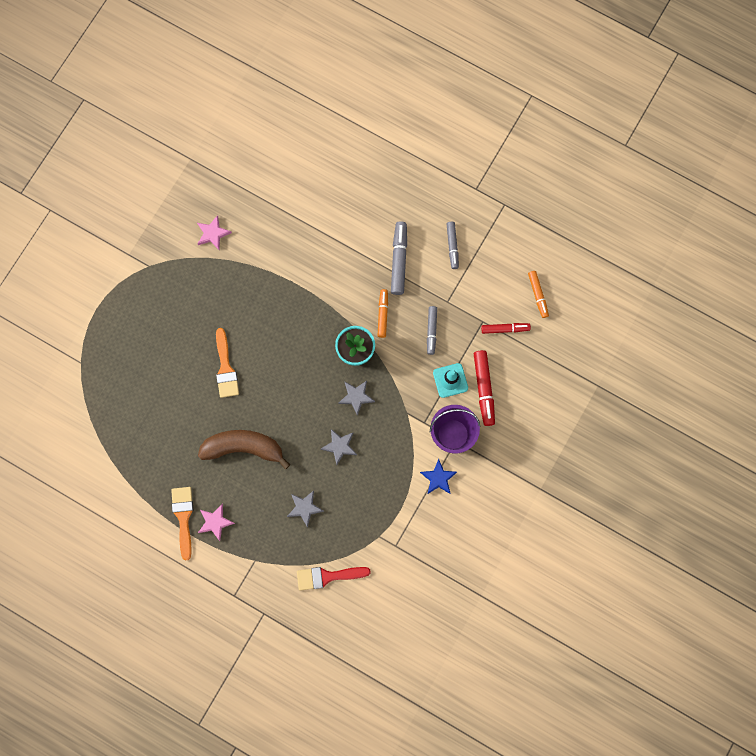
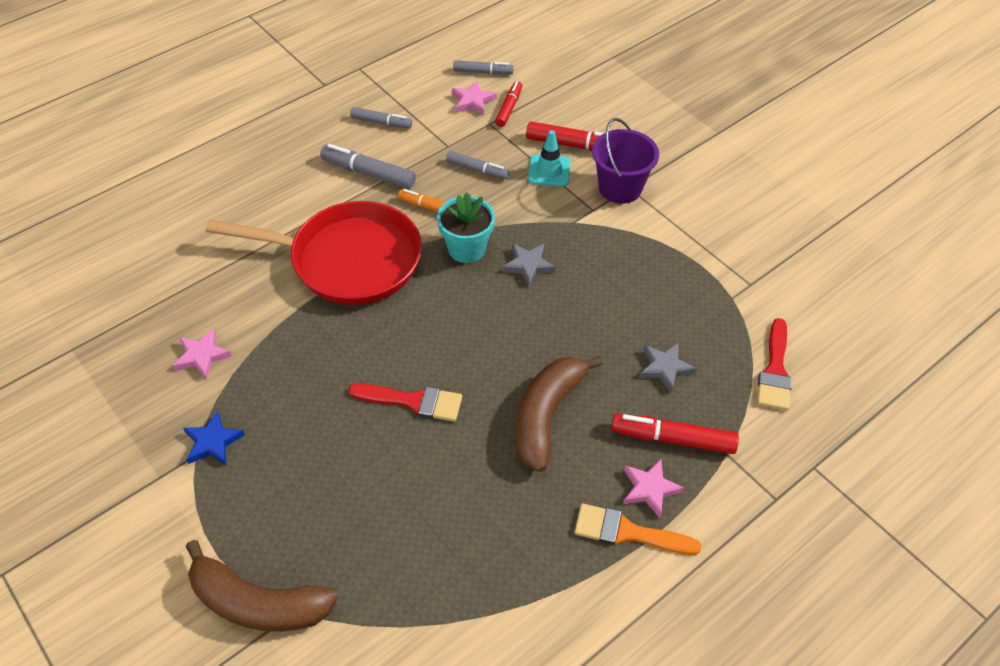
camera: 70 degrees left, 25 degrees down
orange brush [216,328,239,398] -> red brush [348,384,462,421]
grey star [321,429,357,465] -> none
blue star [420,459,457,494] -> blue star moved to [183,411,245,465]
orange marker [528,271,549,318] -> grey marker [453,60,514,75]
none -> brown banana [186,540,338,632]
none -> red pan [206,201,422,305]
none -> pink star [452,80,497,116]
none -> red marker [611,414,739,454]

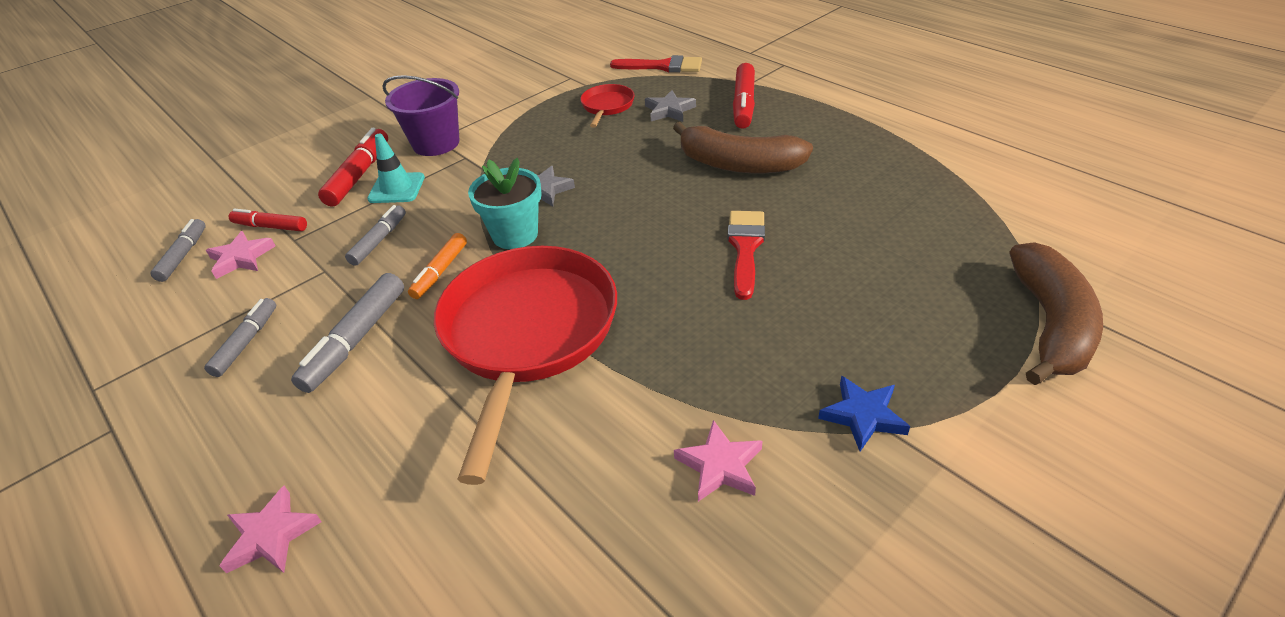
camera: 90 degrees left, 10 degrees down
orange brush [574,504,701,555] -> none
pink star [623,459,684,518] -> pink star moved to [219,486,322,573]
none -> red pan [580,84,635,128]

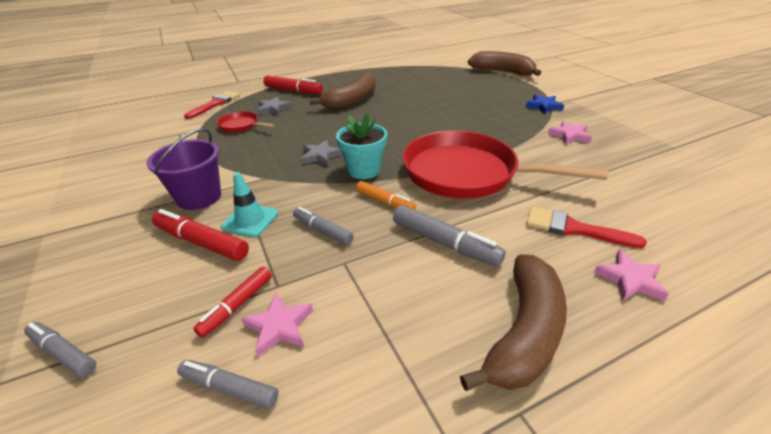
camera: 75 degrees left, 5 degrees down
grey marker [204,298,276,377] -> grey marker moved to [24,322,96,377]
red brush [728,211,765,300] -> red brush moved to [526,207,647,248]
none -> brown banana [460,254,567,391]

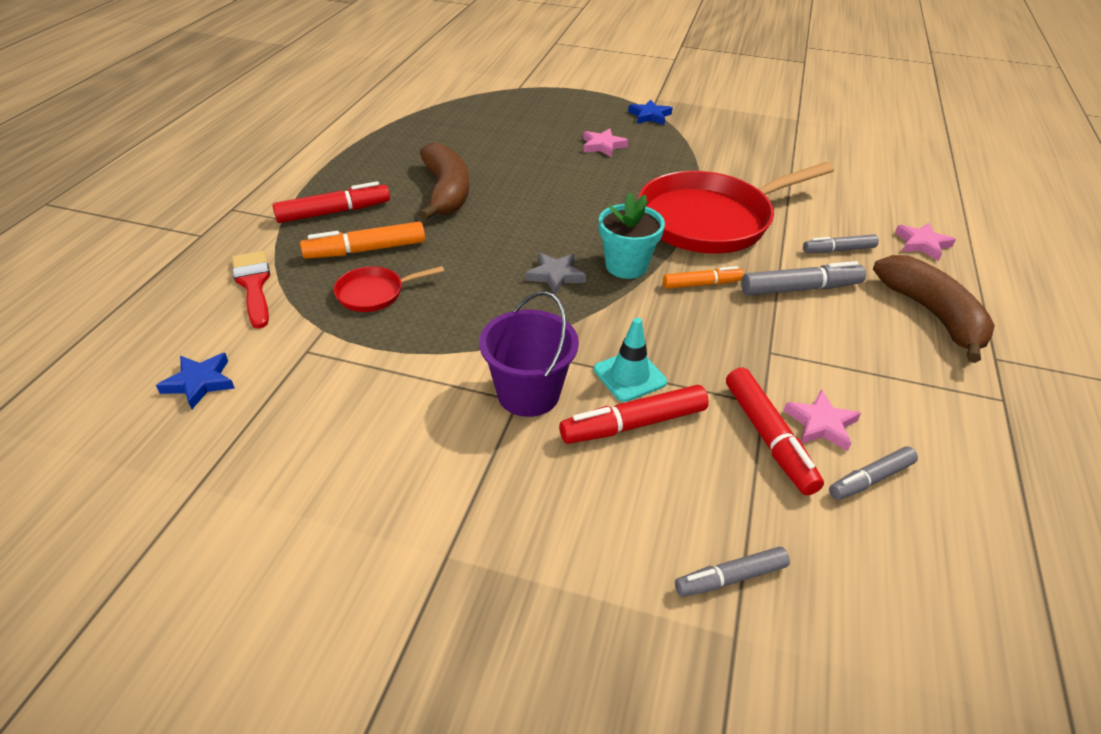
camera: 50 degrees left, 5 degrees up
red marker [193,267,272,338] -> red marker [726,368,824,495], size x1.53
grey star [257,97,292,116] -> orange marker [300,222,425,259]
grey marker [293,207,354,245] -> grey marker moved to [803,234,879,253]
brown banana [468,51,541,76] -> none
red brush [526,207,647,248] -> none
pink star [548,121,592,145] -> pink star moved to [583,128,628,158]
none -> blue star [156,353,235,409]

